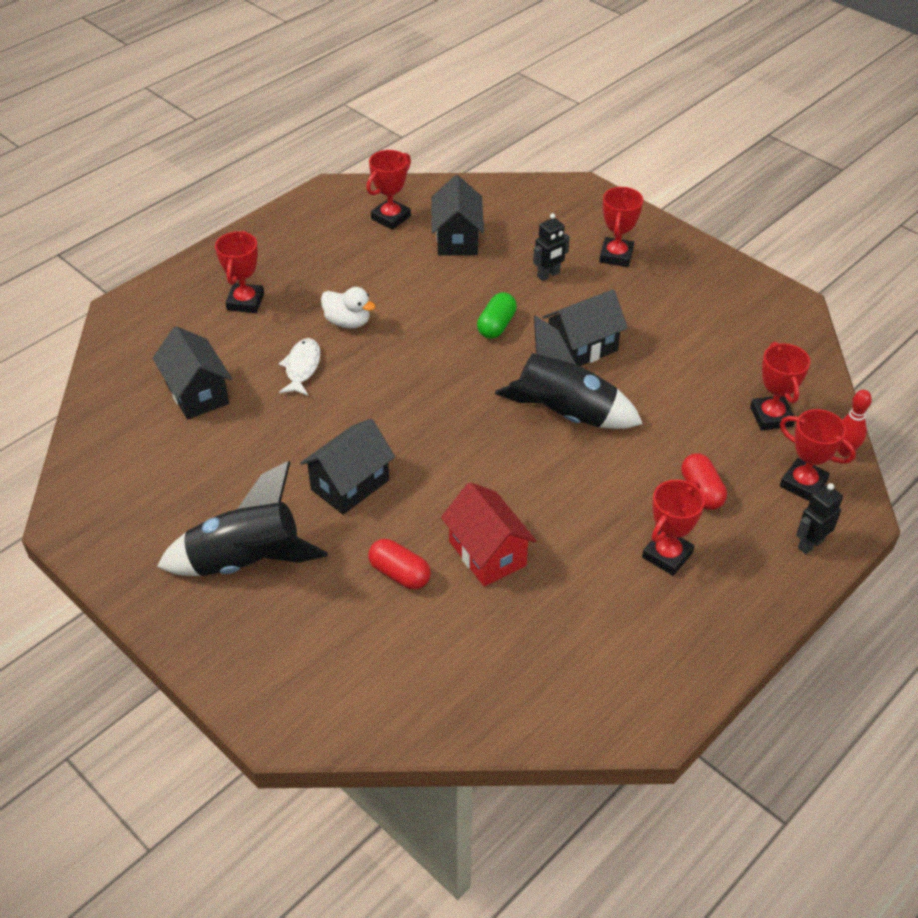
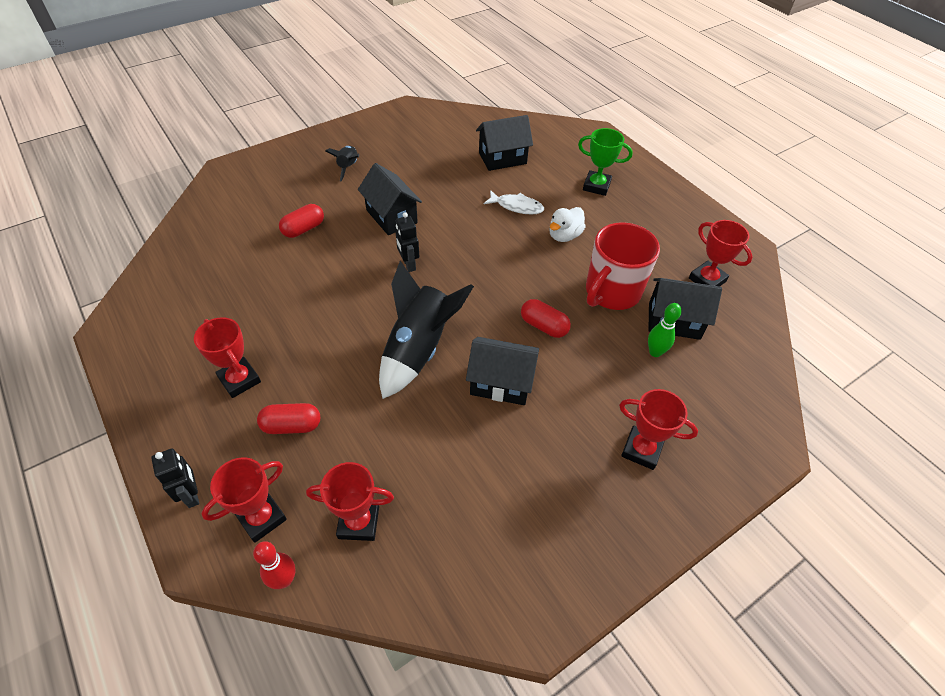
camera: 100 degrees right, 5 degrees up
black rocket [157,461,328,576] -> black rocket [325,146,359,181], size x0.50
red trophy [215,231,264,313] -> green trophy [578,128,633,196]
red house [441,482,537,587] -> none
green capsule [477,292,517,339] -> red capsule [521,299,571,338]
black robot [533,213,570,281] -> black robot moved to [395,212,419,272]
black house [543,289,628,366] -> black house turned 60 degrees counterclockwise [466,337,539,405]
none -> red mug [586,222,660,310]
none -> green bowling pin [648,303,682,357]

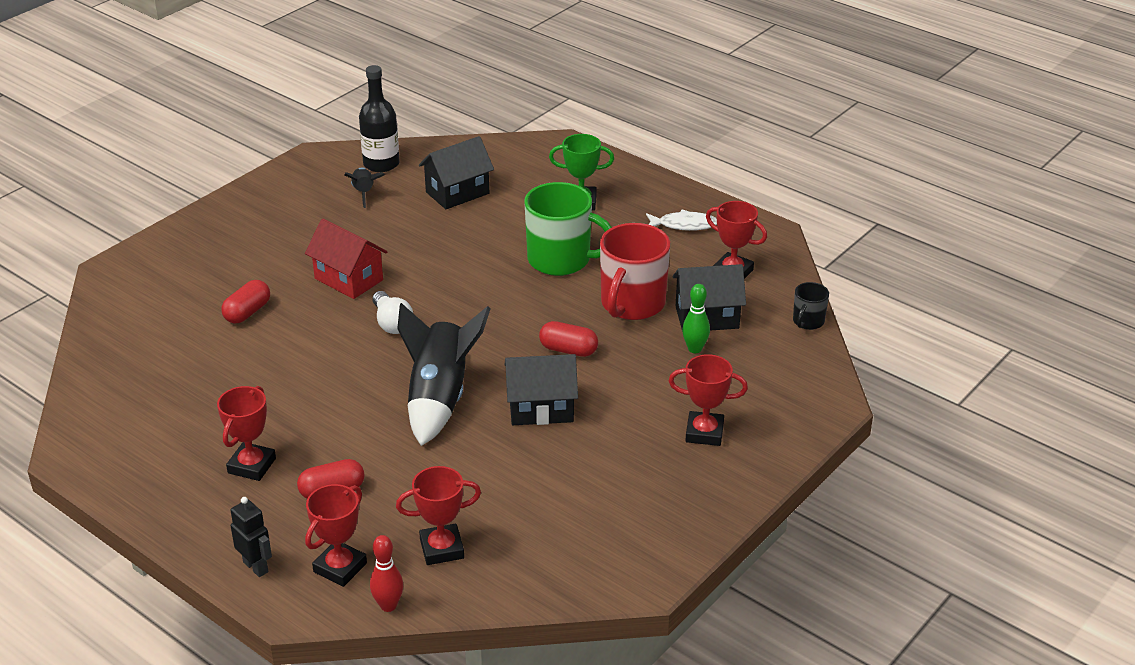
camera: 15 degrees left, 15 degrees down
red trophy [194,317,261,398] -> red trophy turned 75 degrees clockwise [217,386,276,481]
black rocket [325,146,359,181] -> black rocket moved to [345,167,385,208]
black house [358,163,422,235] -> red house [305,218,387,299]
black robot [395,212,419,272] -> white light bulb [372,291,413,334]
white fish [484,190,544,215] -> white fish moved to [646,209,717,231]
white duck [549,207,586,242] -> green mug [525,182,612,276]
none -> black bottle [359,65,400,172]
none -> black mug [793,282,829,330]

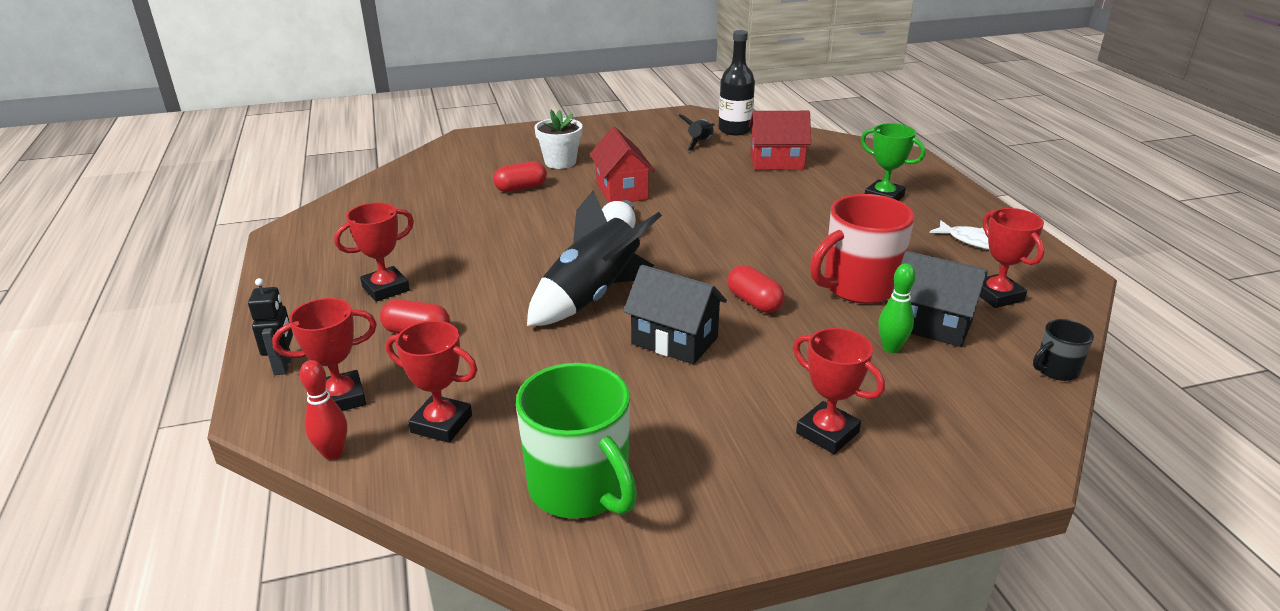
camera: 35 degrees right, 5 degrees down
black house [419,136,494,209] -> red house [749,111,811,170]
green mug [525,182,612,276] -> green mug moved to [516,363,637,519]
none -> white flower pot [534,110,582,169]

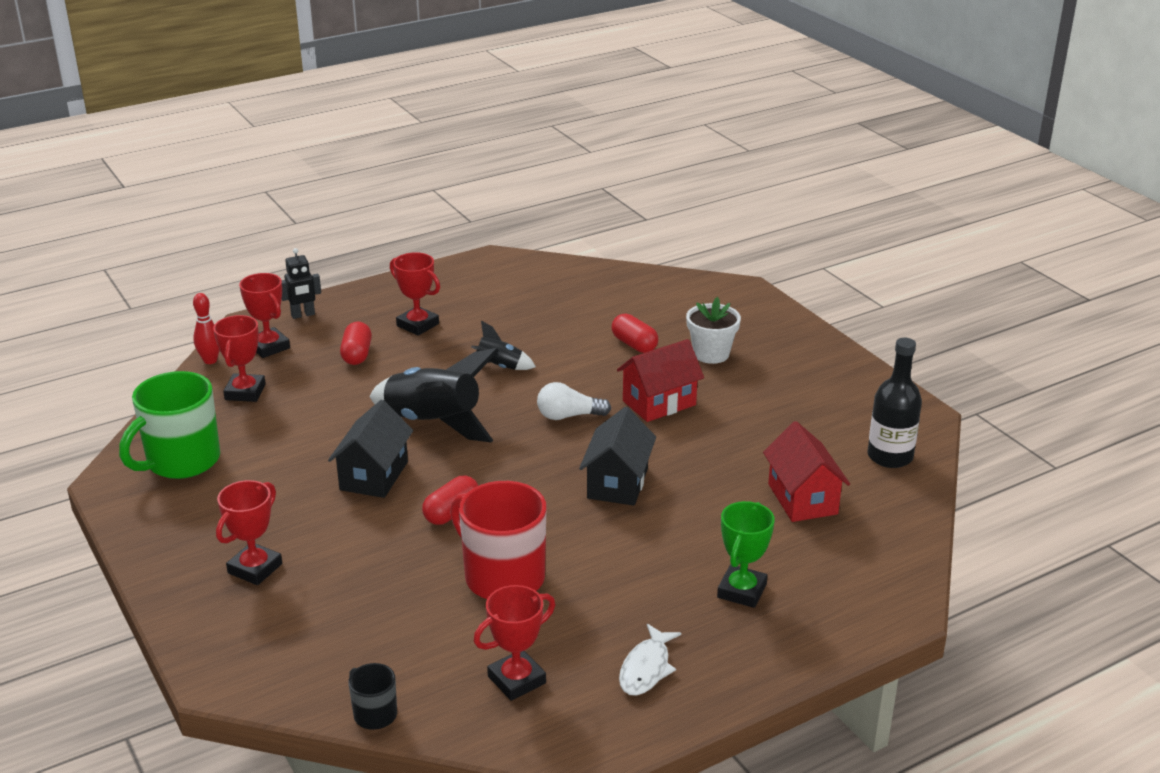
camera: 75 degrees right, 0 degrees up
black rocket [679,115,715,151] -> black rocket moved to [471,321,536,370]
green bowling pin [878,263,916,353] -> none
black house [891,251,988,347] -> black house moved to [579,407,656,506]

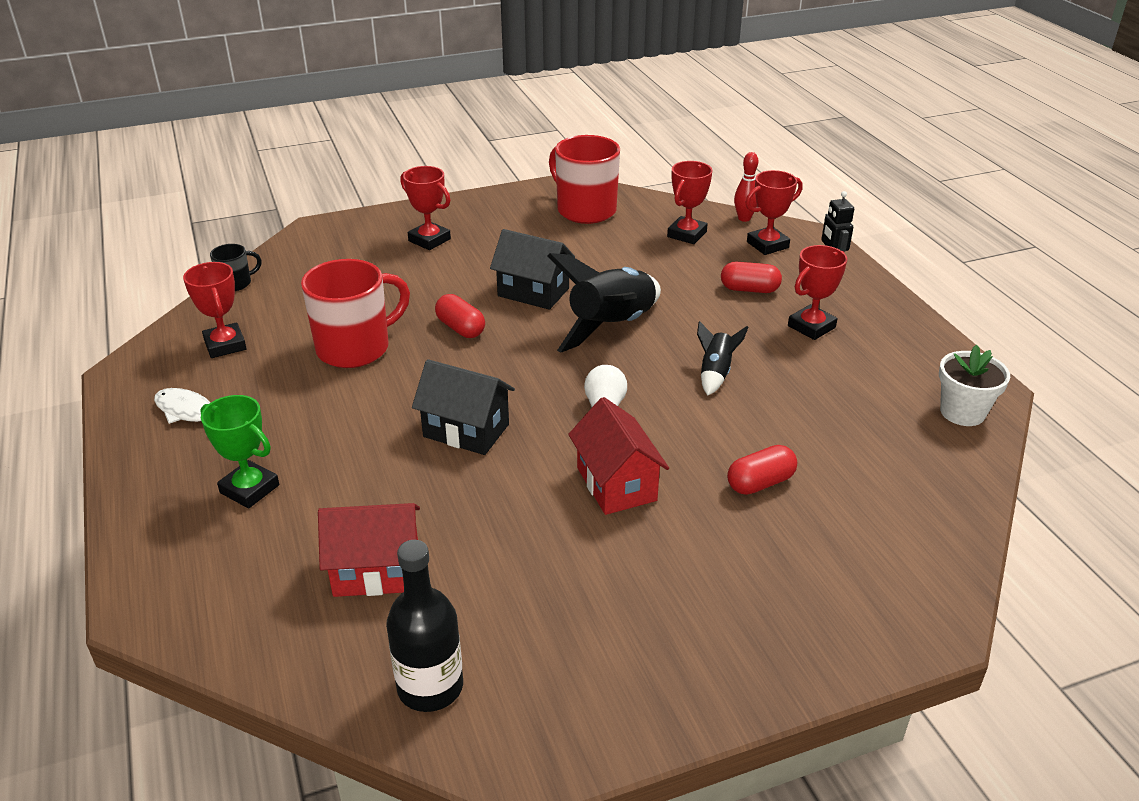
camera: 100 degrees right, 5 degrees up
green mug [119,371,220,479] -> red mug [549,135,620,224]
red trophy [213,315,266,402] -> red trophy turned 75 degrees counterclockwise [667,161,713,244]
white flower pot [686,297,741,364] -> white flower pot moved to [939,345,1010,426]

